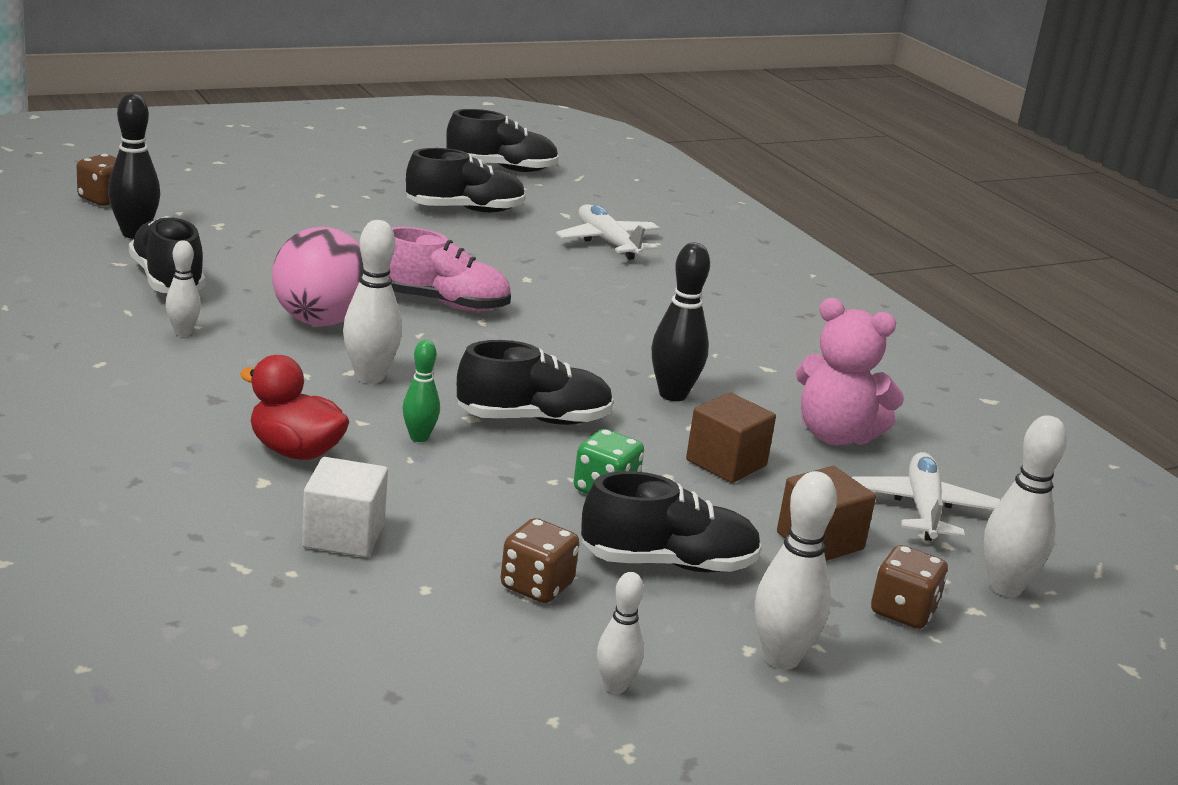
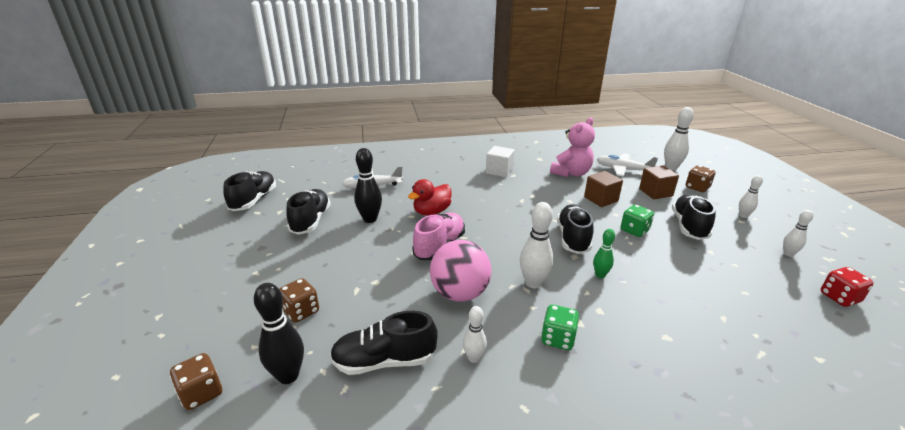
camera: 70 degrees left, 5 degrees up
red duck [240,355,349,460] -> red duck moved to [408,179,452,216]
white cube [302,457,388,557] -> white cube moved to [486,146,515,177]
brown dice [500,518,580,603] -> brown dice moved to [279,278,319,322]
black bowling pin [652,242,710,401] -> black bowling pin moved to [354,148,382,223]
white bowling pin [755,471,837,670] -> white bowling pin [739,175,763,218], size x0.60
none -> green dice [541,305,580,350]
none -> red dice [821,267,873,307]

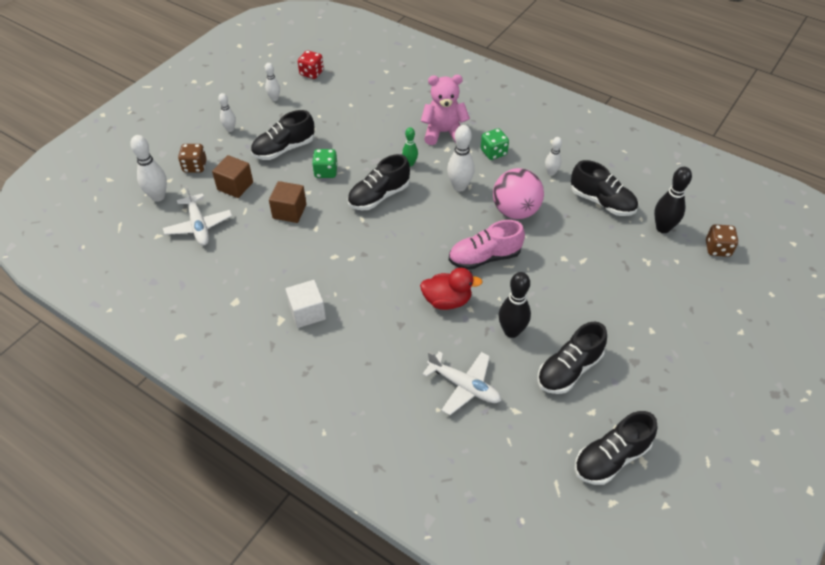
camera: 135 degrees left, 20 degrees up
brown dice [279,278,319,322] -> none
pink teddy bear [550,117,595,177] -> pink teddy bear moved to [421,75,470,145]

